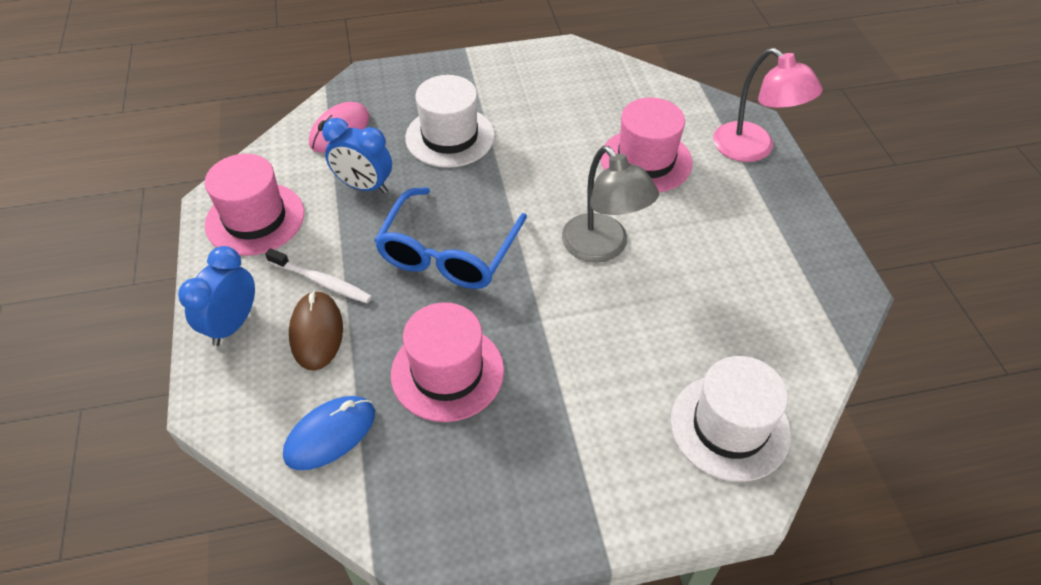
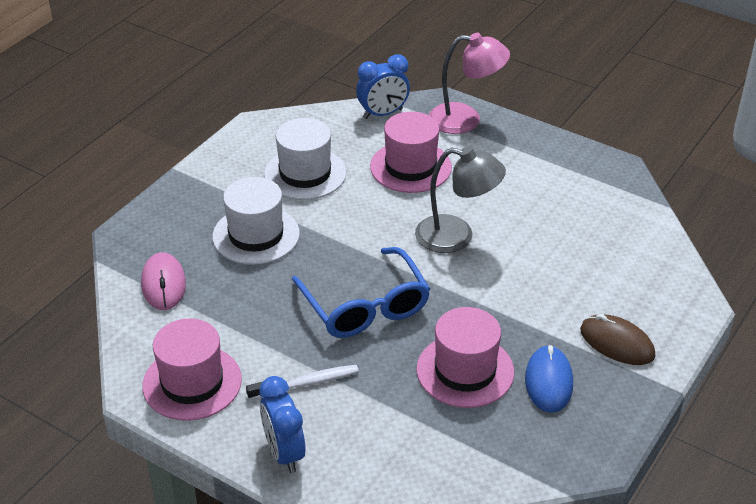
camera: 45 degrees left, 10 degrees down
blue mouse [283,396,375,470] -> blue mouse moved to [525,345,573,413]
brown mouse [289,291,343,371] -> brown mouse moved to [580,314,655,365]
blue clock [322,118,392,193] -> blue clock moved to [356,54,410,119]
white hat [670,356,791,482] -> white hat moved to [264,118,346,200]

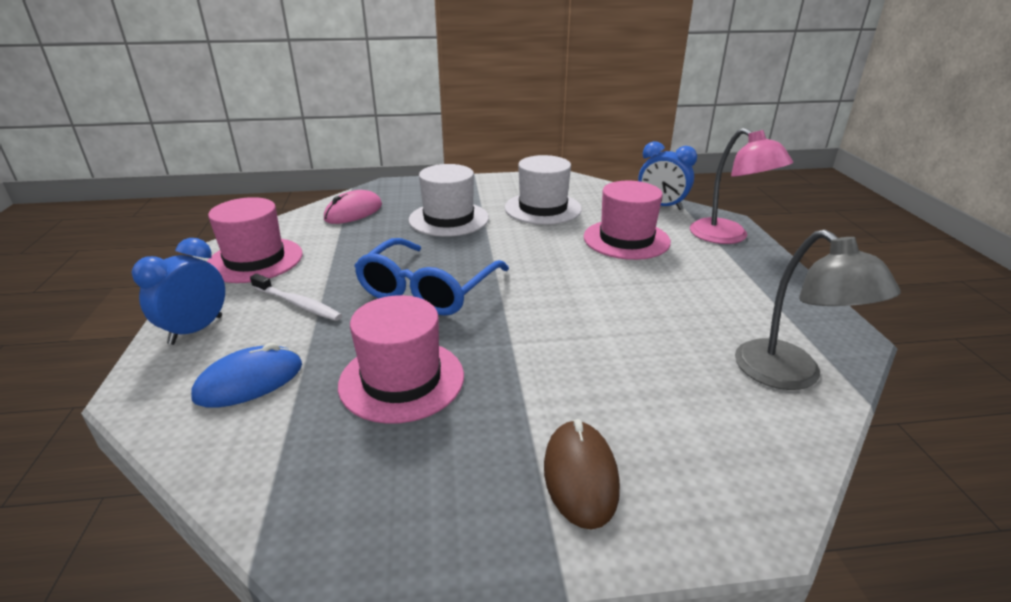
camera: 50 degrees right, 10 degrees down
grey lamp [415,146,506,253] -> grey lamp moved to [735,229,901,390]
blue mouse [525,345,573,413] -> blue mouse moved to [191,343,302,408]

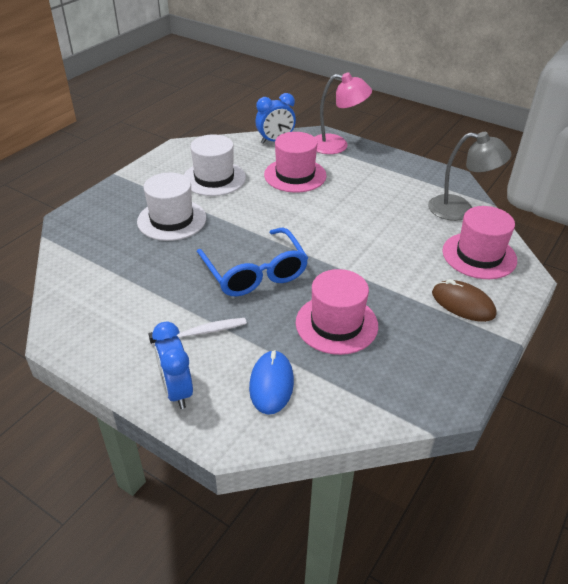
camera: 50 degrees left, 10 degrees up
pink hat [207,197,303,283] -> pink hat moved to [443,206,517,279]
pink mouse [324,190,382,224] -> none

